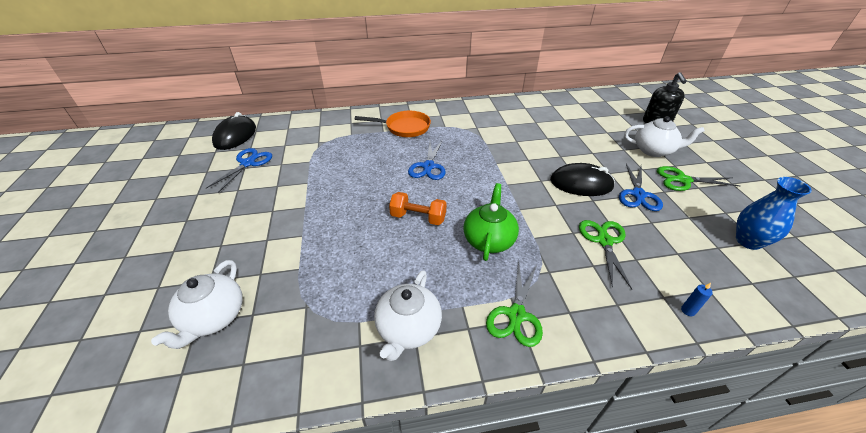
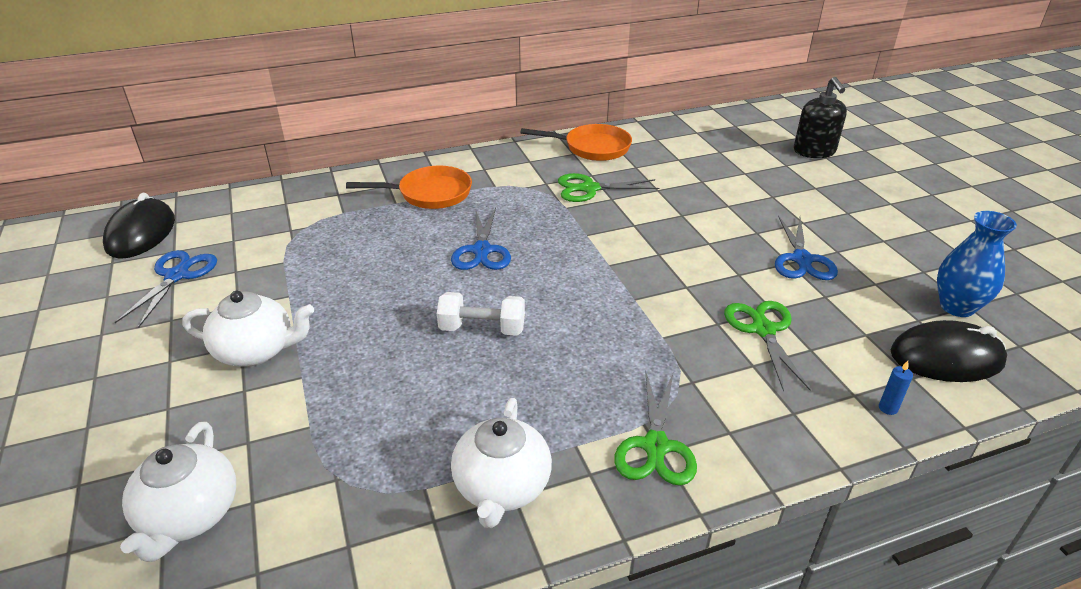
camera: 10 degrees left, 5 degrees down
orange dumbbell [389,192,446,225] -> white dumbbell [437,292,525,336]
green teapot [463,183,519,261] -> none
black mouse [550,163,615,196] -> black mouse moved to [890,320,1007,382]
white teapot [624,116,705,157] -> white teapot moved to [183,291,314,367]
green scissors [657,166,740,191] -> green scissors moved to [558,173,659,202]
none -> orange pan [520,124,632,161]

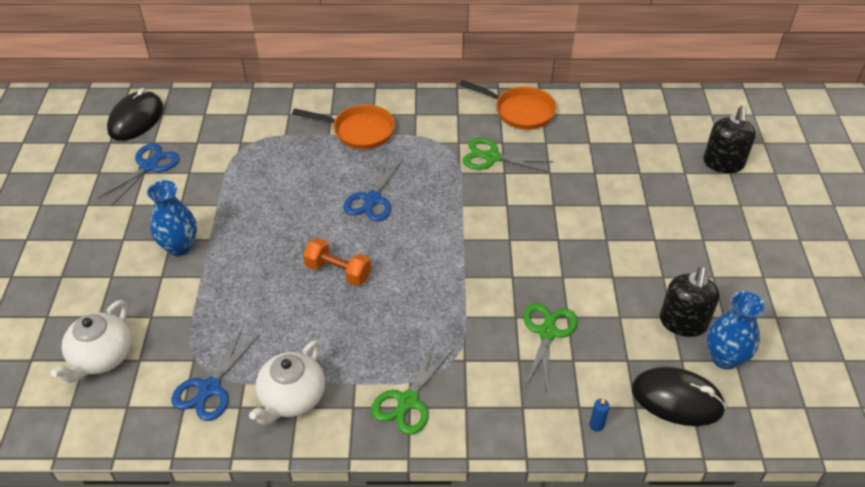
camera: 20 degrees right, 10 degrees up
white teapot [183,291,314,367] -> blue vase [147,180,197,256]
white dumbbell [437,292,525,336] -> orange dumbbell [303,238,371,286]
blue scissors [775,216,838,280] -> blue scissors moved to [171,329,259,421]
none -> black soap dispenser [660,267,719,337]

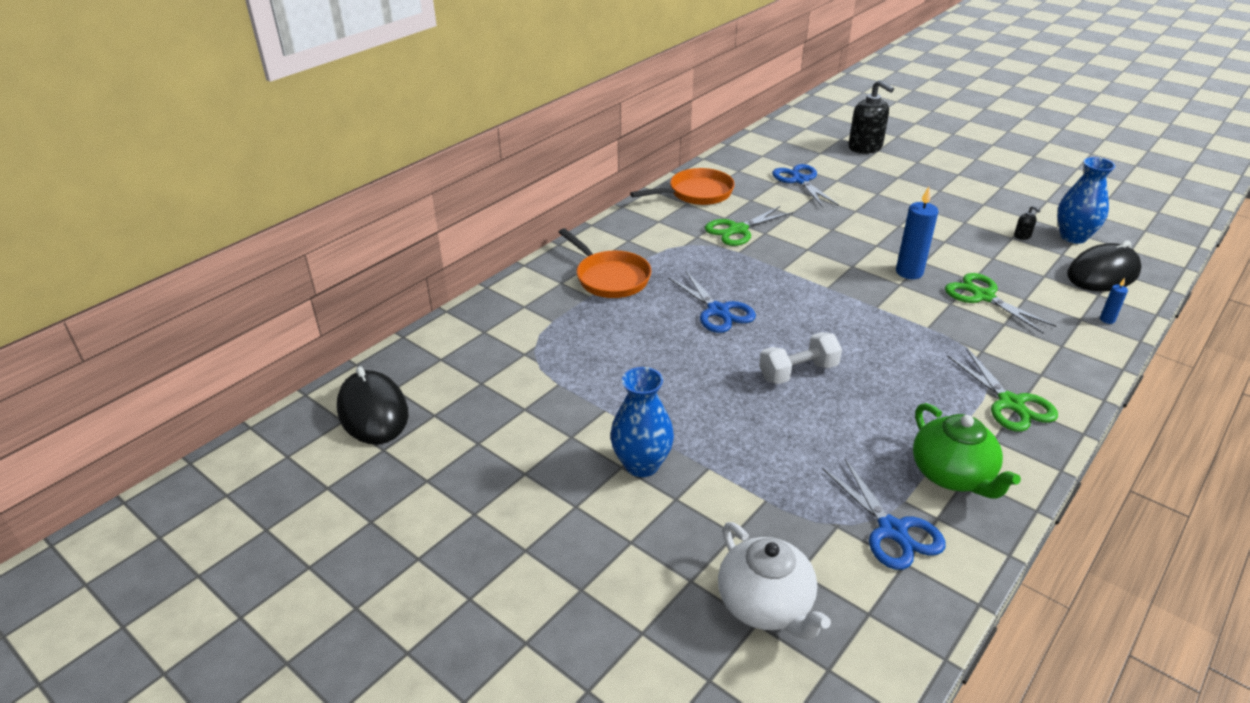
camera: 50 degrees left, 10 degrees down
blue scissors [98,143,180,206] -> blue scissors moved to [772,164,839,207]
white teapot [249,340,325,425] -> green teapot [913,403,1021,499]
orange pan [292,105,395,149] -> orange pan turned 90 degrees clockwise [559,228,651,298]
orange dumbbell [303,238,371,286] -> white dumbbell [759,332,842,384]
black soap dispenser [660,267,719,337] -> black soap dispenser [1014,206,1041,240], size x0.42
none -> blue candle [896,187,939,279]

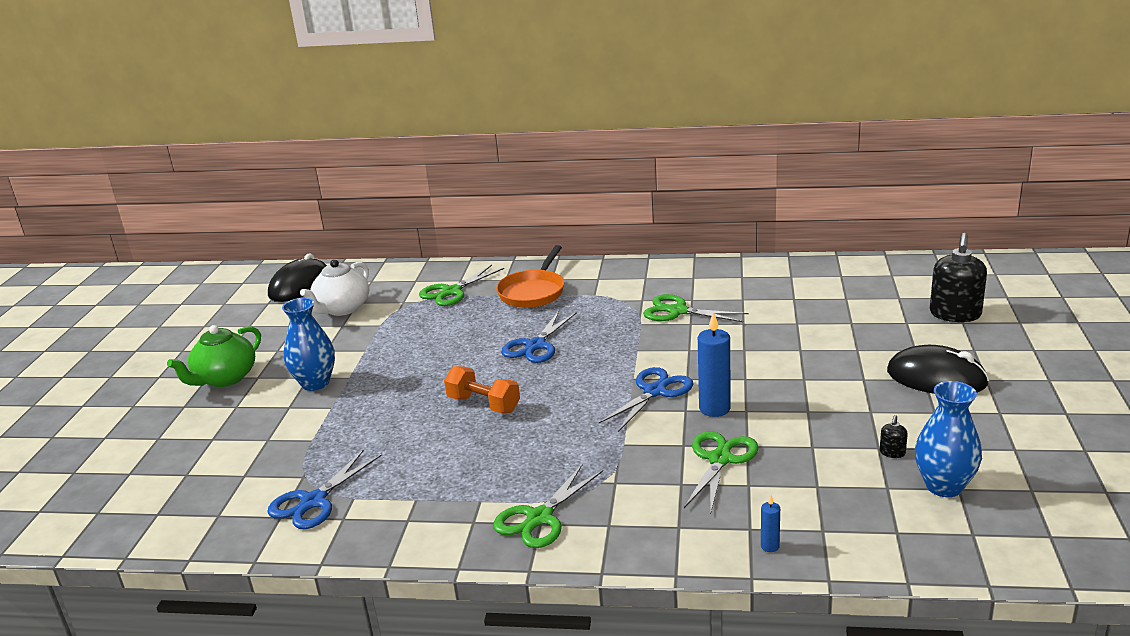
camera: 60 degrees right, 10 degrees down
orange pan [630,168,735,205] -> none
white teapot [718,522,831,640] -> white teapot moved to [300,259,369,316]
white dumbbell [759,332,842,384] -> orange dumbbell [444,366,520,413]
blue scissors [772,164,839,207] -> blue scissors moved to [599,367,693,432]
green teapot [913,403,1021,499] -> green teapot moved to [167,325,261,387]
black mouse [1067,241,1142,291] -> black mouse moved to [887,345,989,394]
none -> green scissors [419,265,504,306]

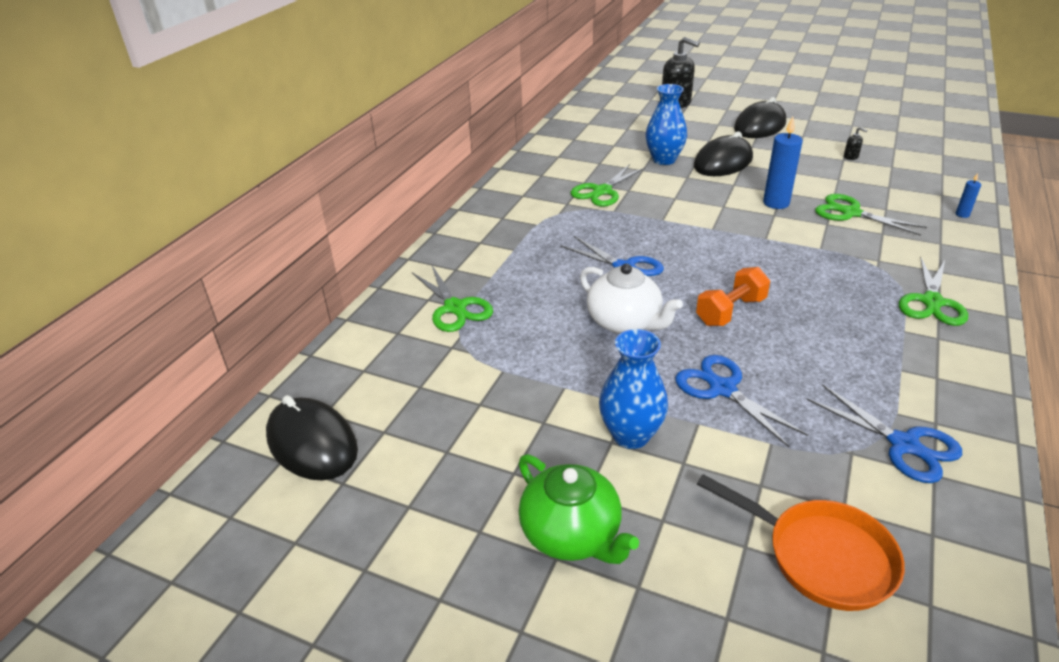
camera: 75 degrees left, 10 degrees up
white teapot [300,259,369,316] -> white teapot moved to [580,263,683,334]
green scissors [493,464,603,548] -> green scissors turned 60 degrees clockwise [899,257,968,326]
orange pan [496,245,564,308] -> orange pan moved to [697,474,905,611]
blue scissors [599,367,693,432] -> blue scissors moved to [675,355,808,447]
blue vase [915,381,982,497] -> blue vase moved to [646,84,687,165]
none -> black mouse [694,131,753,176]

